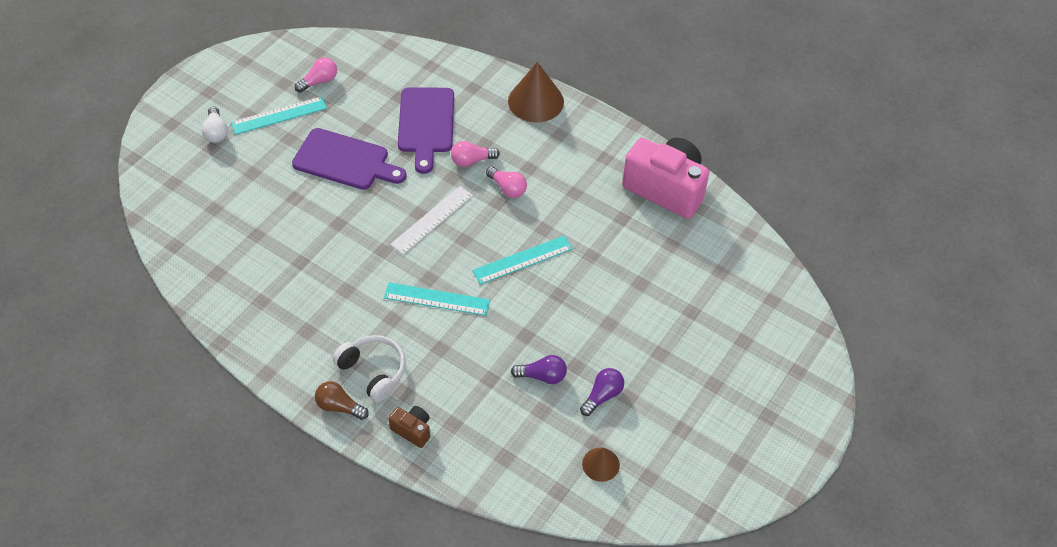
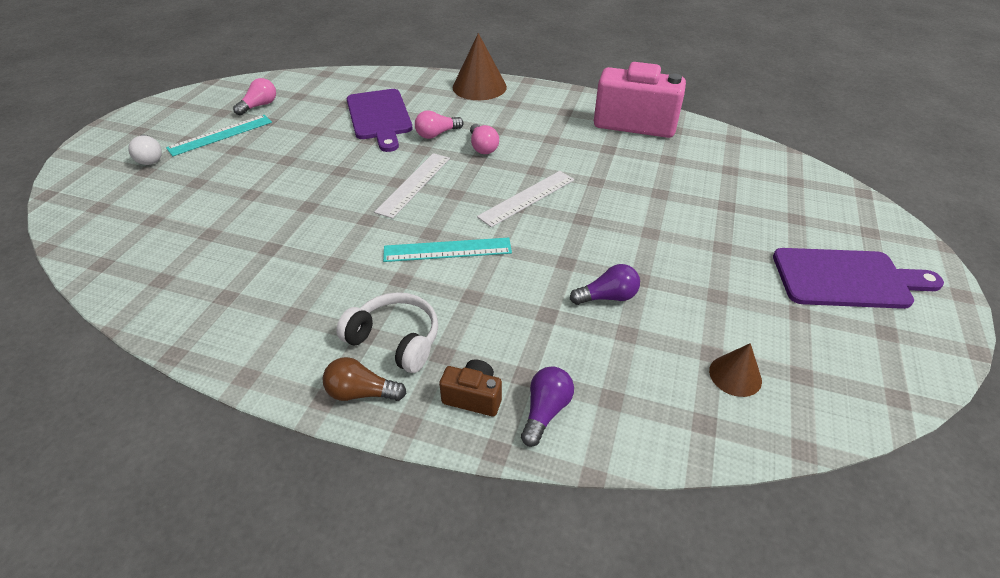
camera: 15 degrees left, 10 degrees down
purple cutting board [292,128,407,190] -> purple cutting board moved to [773,248,944,309]
turquoise ruler [472,236,573,285] -> white ruler [477,171,574,227]
pink light bulb [486,167,527,198] -> pink light bulb turned 45 degrees clockwise [470,124,499,154]
purple light bulb [580,368,624,416] -> purple light bulb moved to [521,366,574,447]

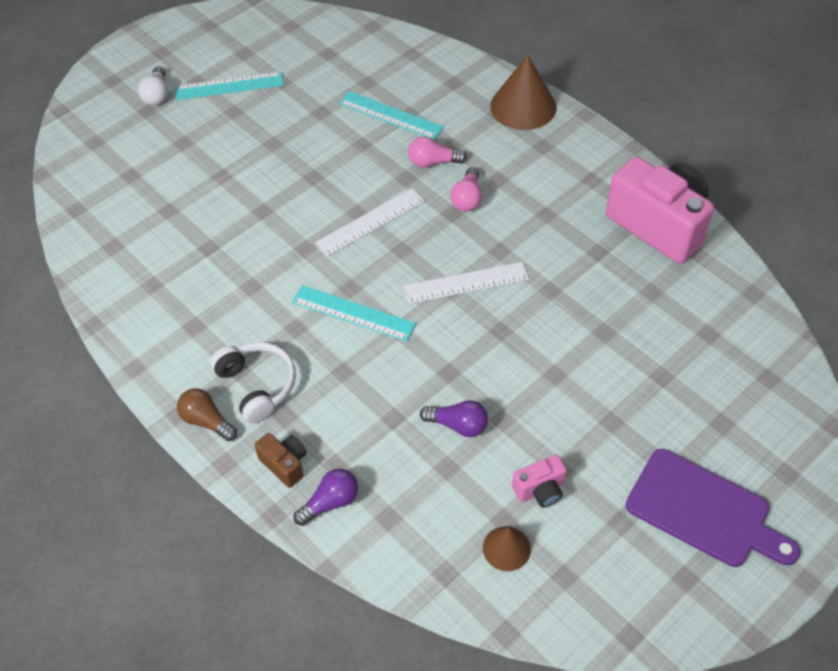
camera: 30 degrees right, 10 degrees up
pink light bulb [233,78,276,116] -> none
purple cutting board [347,89,413,152] -> turquoise ruler [339,91,444,140]
none -> pink camera [512,455,567,508]

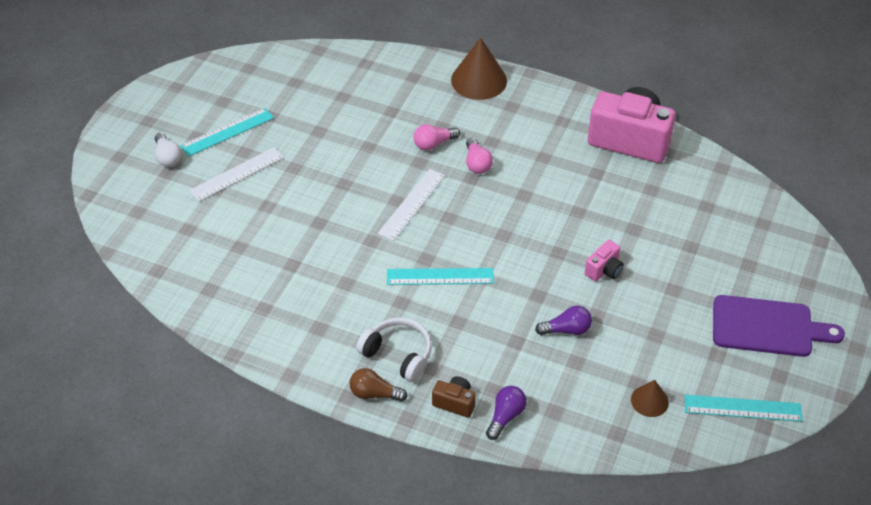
camera: 25 degrees left, 5 degrees down
turquoise ruler [339,91,444,140] -> turquoise ruler moved to [685,395,803,422]
white ruler [403,262,529,304] -> white ruler moved to [189,147,284,202]
pink camera [512,455,567,508] -> pink camera moved to [585,240,624,282]

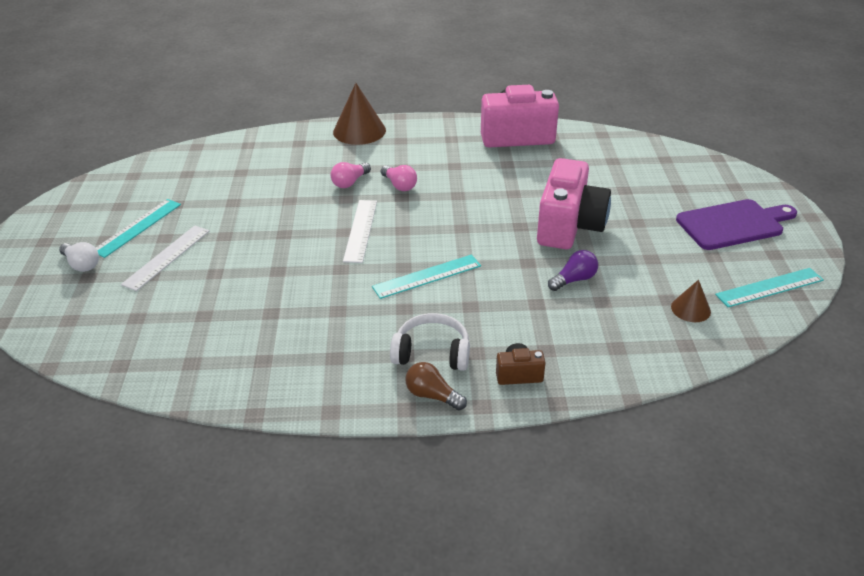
camera: 25 degrees left, 10 degrees down
brown light bulb [350,368,407,402] -> brown light bulb turned 45 degrees clockwise [405,362,467,410]
purple light bulb [486,386,527,440] -> none
pink camera [585,240,624,282] -> pink camera [537,158,611,249], size x2.25

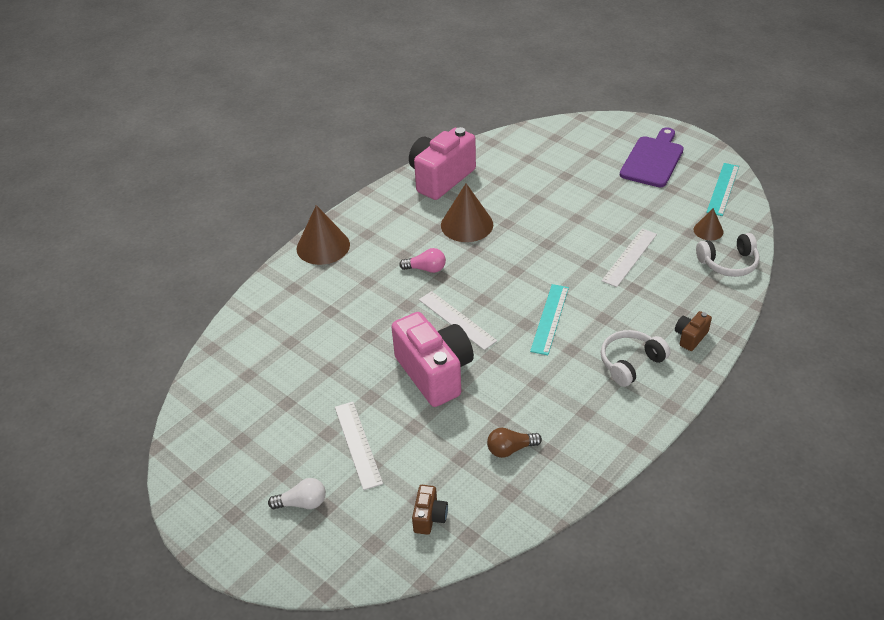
camera: 45 degrees left, 5 degrees up
turquoise ruler [96,199,181,258] -> none
pink light bulb [331,162,371,188] -> none
brown light bulb [405,362,467,410] -> brown light bulb moved to [487,428,542,458]
pink camera [537,158,611,249] -> pink camera moved to [391,312,474,407]
purple light bulb [548,250,598,291] -> white ruler [602,229,657,287]
none -> brown camera [412,485,448,535]
none -> brown cone [441,183,493,242]
none -> white headphones [696,233,760,277]

